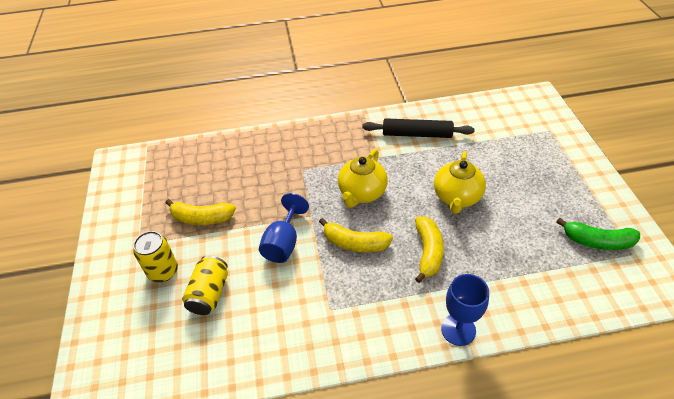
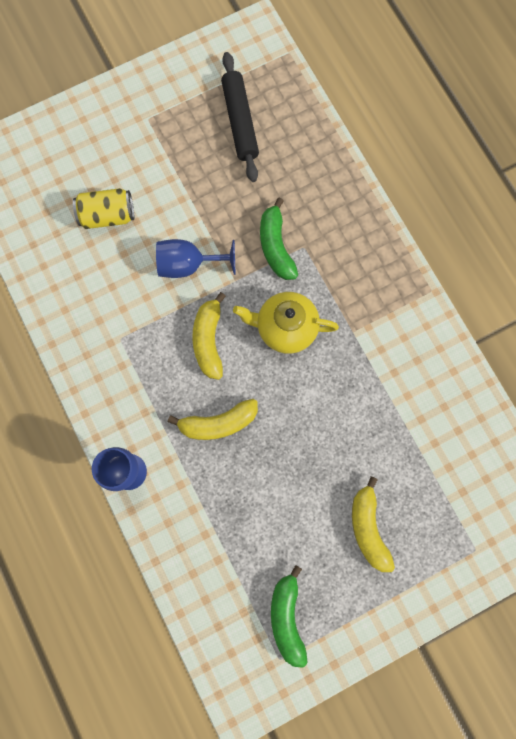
camera: 70 degrees right, 30 degrees up
yellow can [133,231,178,282] -> none
yellow banana [166,199,236,225] -> yellow banana moved to [352,476,395,572]
black rolling pin [362,118,475,138] -> black rolling pin moved to [221,52,259,182]
yellow teapot [434,151,486,214] -> none
none -> green banana [260,198,298,280]

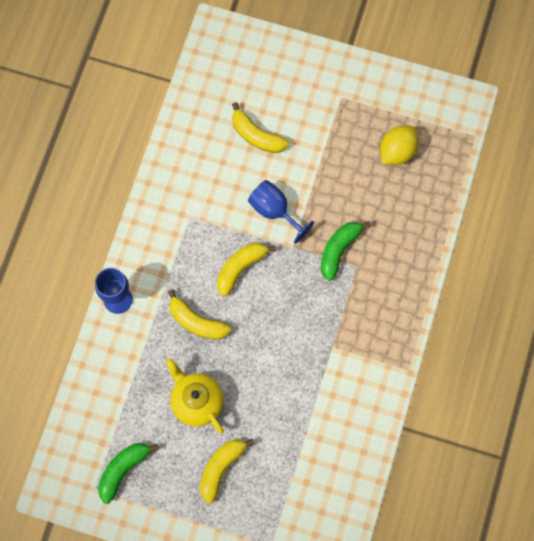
camera: 45 degrees right, 5 degrees down
yellow can [73,188,134,229] -> yellow banana [232,102,289,153]
black rolling pin [221,52,259,182] -> yellow lemon [380,126,418,165]
yellow teapot [233,292,339,354] -> yellow teapot moved to [166,358,224,433]

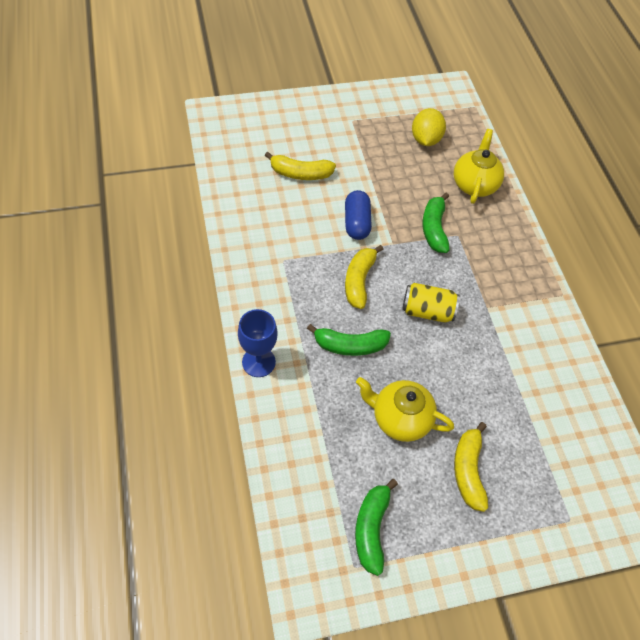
camera: 35 degrees left, 15 degrees down
yellow banana [168,289,231,340] -> green banana [307,324,391,356]
blue goblet [248,180,314,243] -> blue capsule [345,190,372,240]
none -> yellow can [402,283,460,323]
none -> yellow teapot [454,129,504,204]

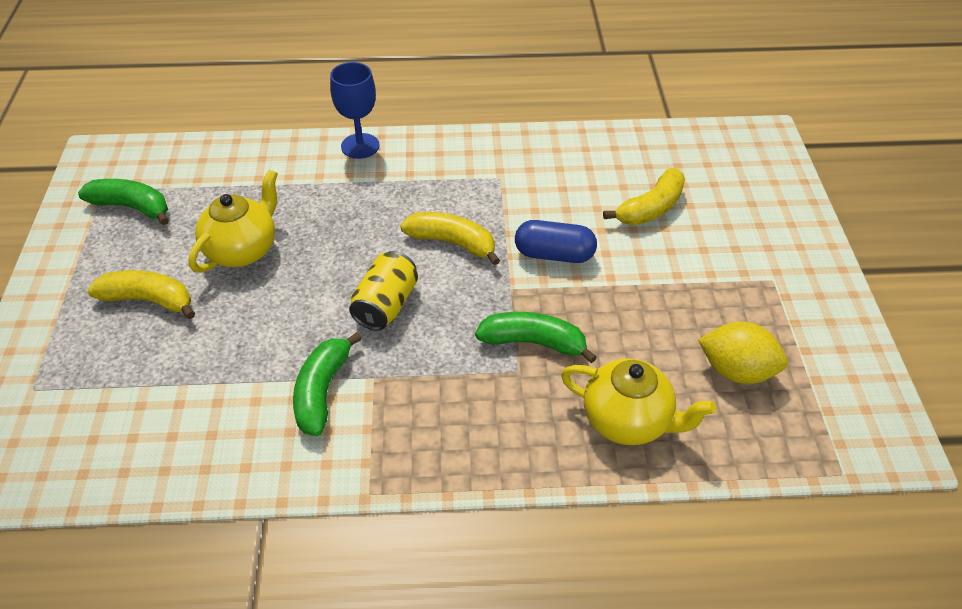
camera: 105 degrees right, 10 degrees down
yellow banana [265,152,336,180] -> yellow banana turned 150 degrees counterclockwise [603,168,685,225]
green banana [307,324,391,356] -> green banana moved to [293,332,362,436]

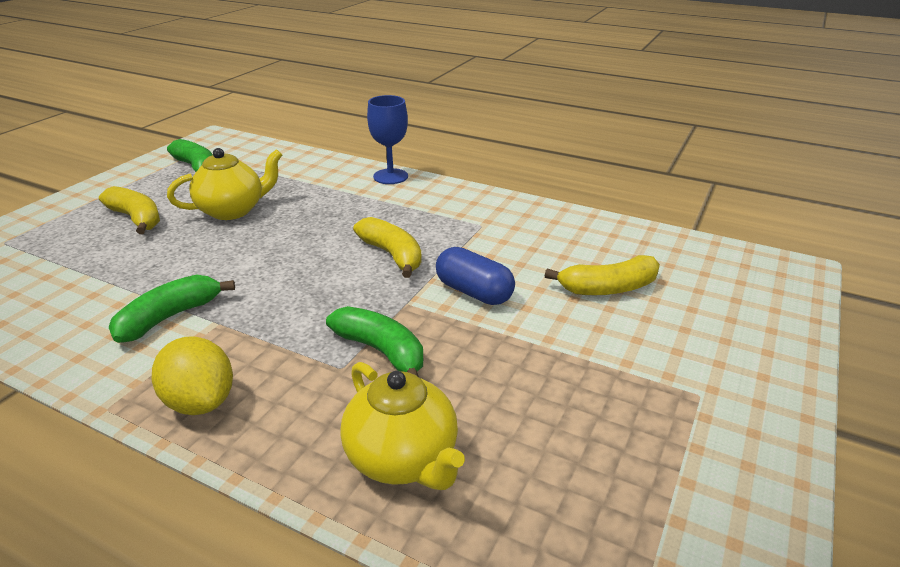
camera: 30 degrees right, 15 degrees down
yellow can [349,251,418,331] -> none
yellow lemon [698,322,788,384] -> yellow lemon moved to [152,336,233,415]

